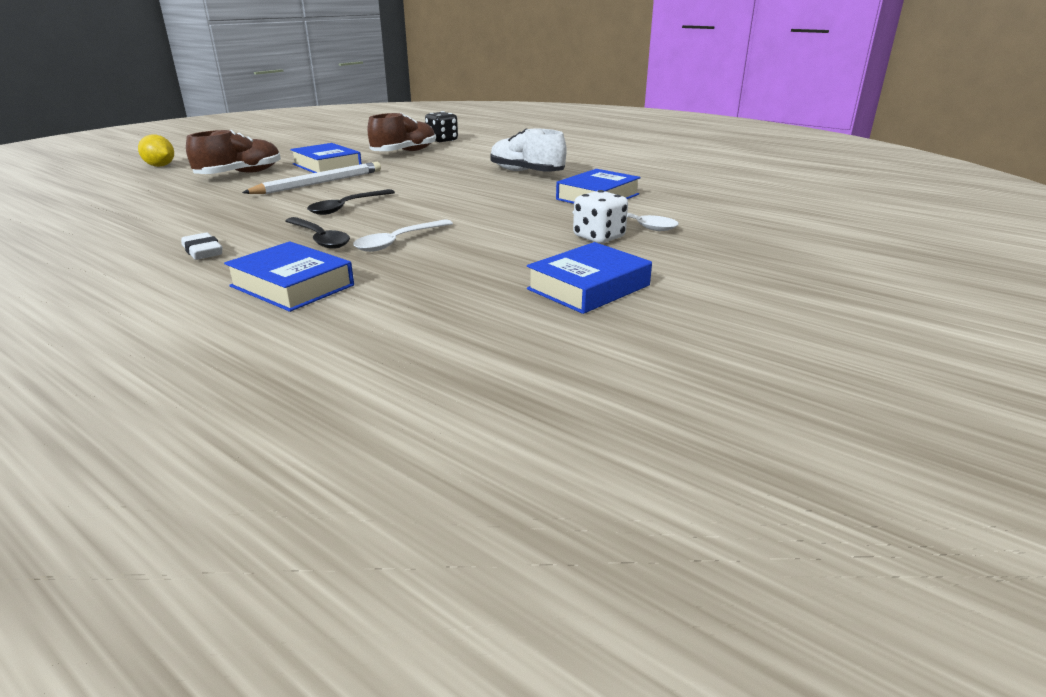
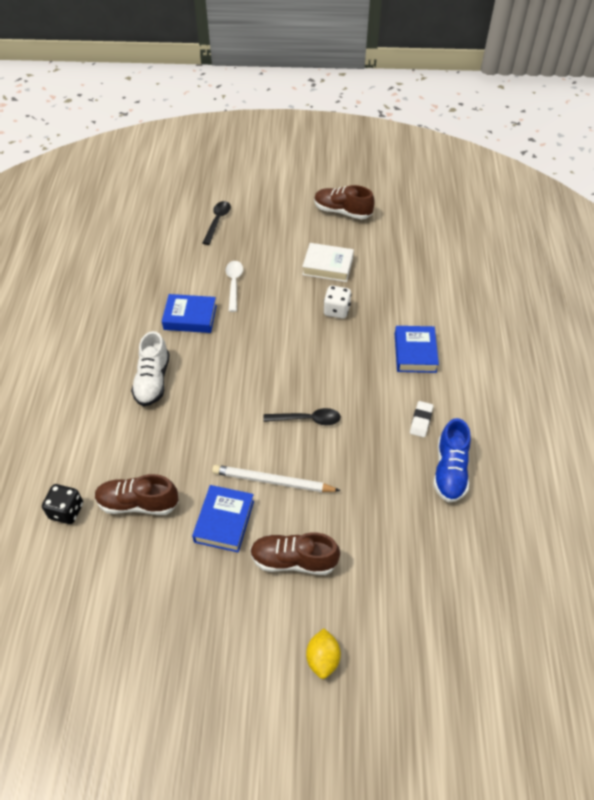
camera: 125 degrees left, 25 degrees up
black spoon [285,217,350,249] -> black spoon moved to [203,201,231,245]
white spoon [353,219,453,252] -> none
blue book [527,242,652,314] -> white book [302,243,354,282]
white dice [573,190,628,243] -> white dice moved to [324,285,352,319]
none -> brown shoe [314,185,375,220]
none -> blue shoe [433,418,471,502]

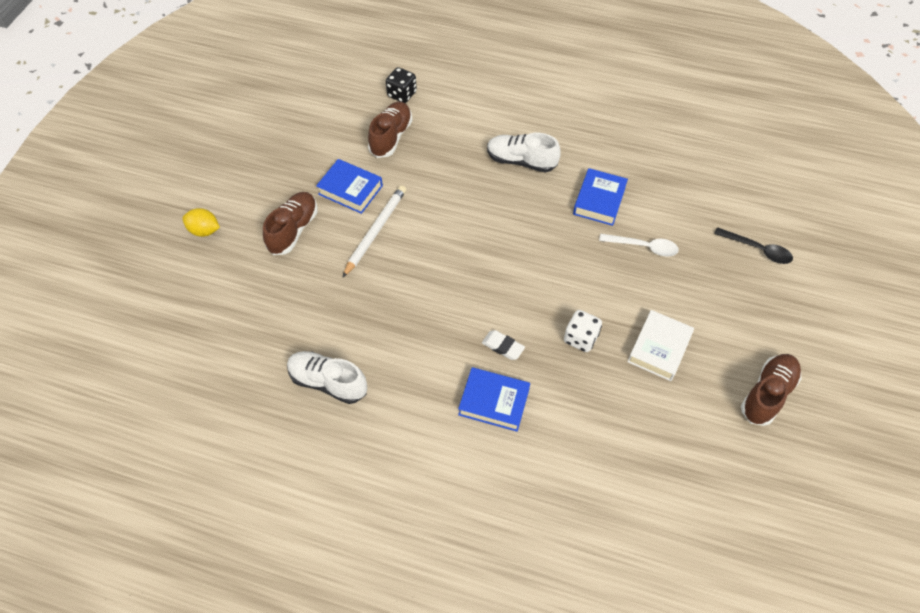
camera: 105 degrees right, 5 degrees up
black spoon [263,408,341,425] -> none
white eraser [410,401,433,437] -> white eraser moved to [482,330,525,360]
blue shoe [433,418,471,502] -> white shoe [287,351,367,404]

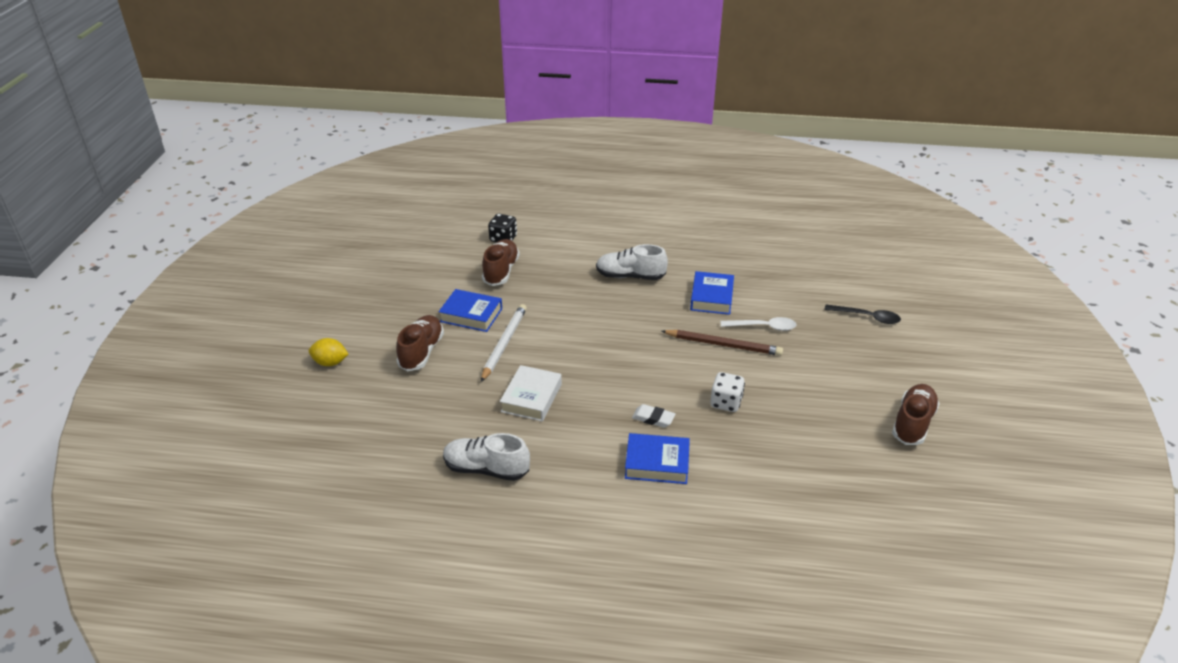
camera: 10 degrees left, 20 degrees down
white book [627,310,694,381] -> white book moved to [500,365,562,422]
none -> brown pencil [661,330,783,356]

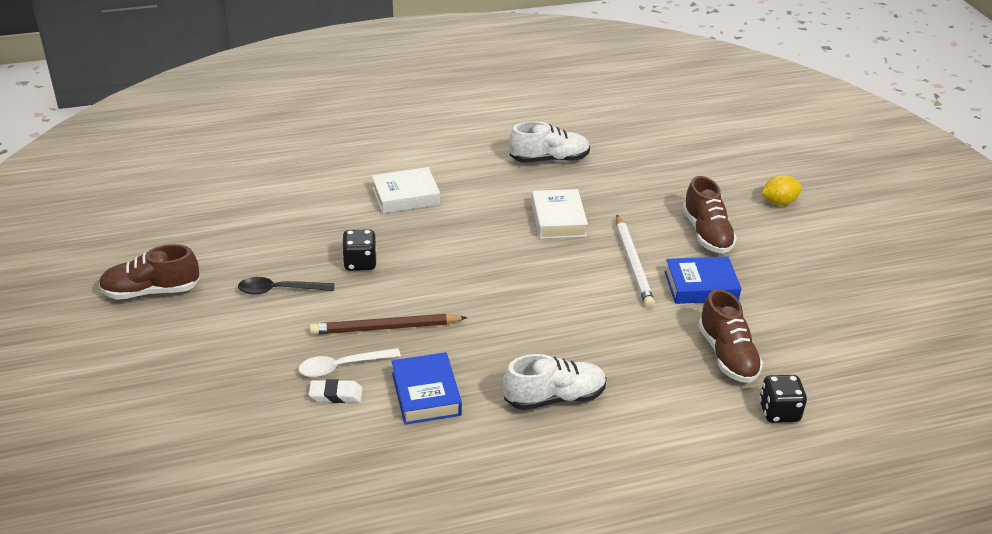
camera: 155 degrees right, 0 degrees up
blue book [625,433,690,484] -> white book [372,167,440,214]
white eraser [632,404,676,428] -> white eraser moved to [309,379,362,403]
white dice [710,372,745,412] -> black dice [342,229,377,271]
black spoon [824,305,901,324] -> black spoon moved to [238,277,335,295]
brown shoe [892,384,940,445] -> brown shoe turned 75 degrees clockwise [99,244,200,300]

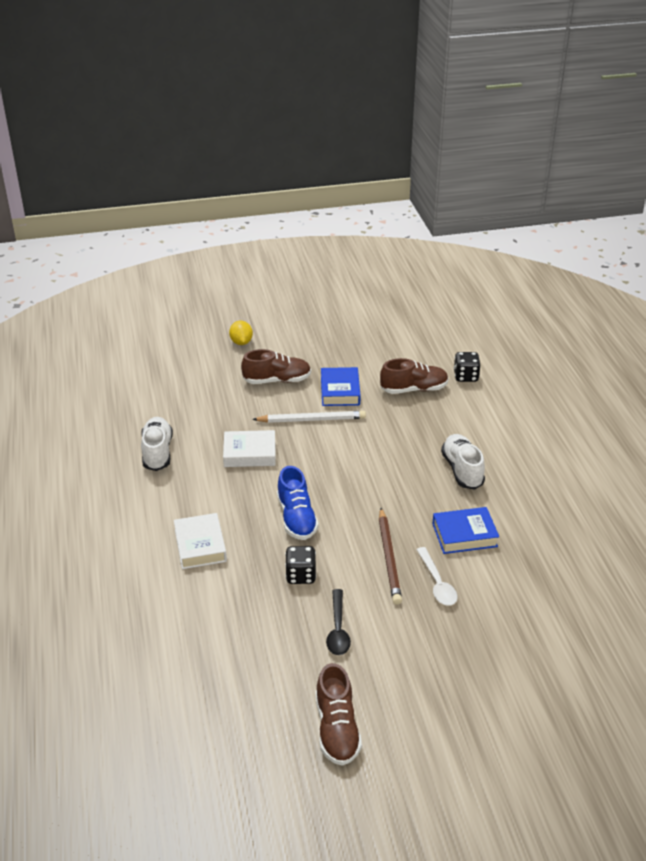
camera: 85 degrees left, 0 degrees up
white eraser [309,379,362,403] -> none
none -> blue shoe [277,466,319,540]

